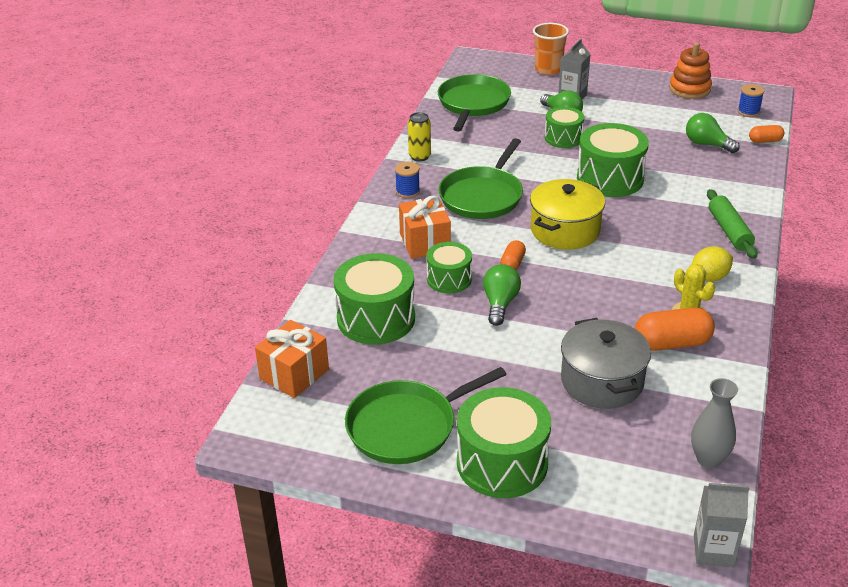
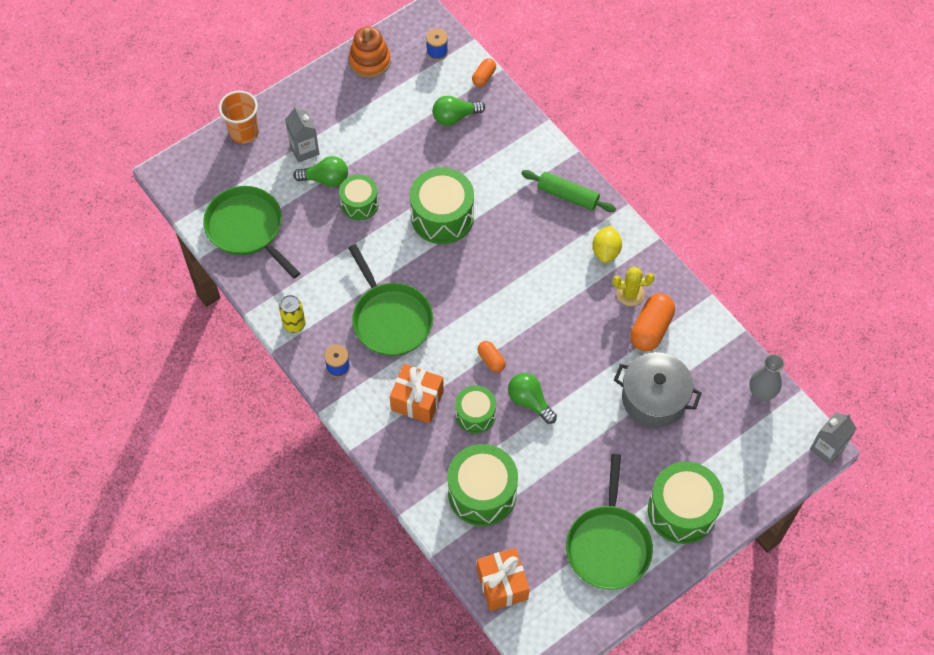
camera: 55 degrees left, 25 degrees up
yellow pot [530,179,605,250] -> none

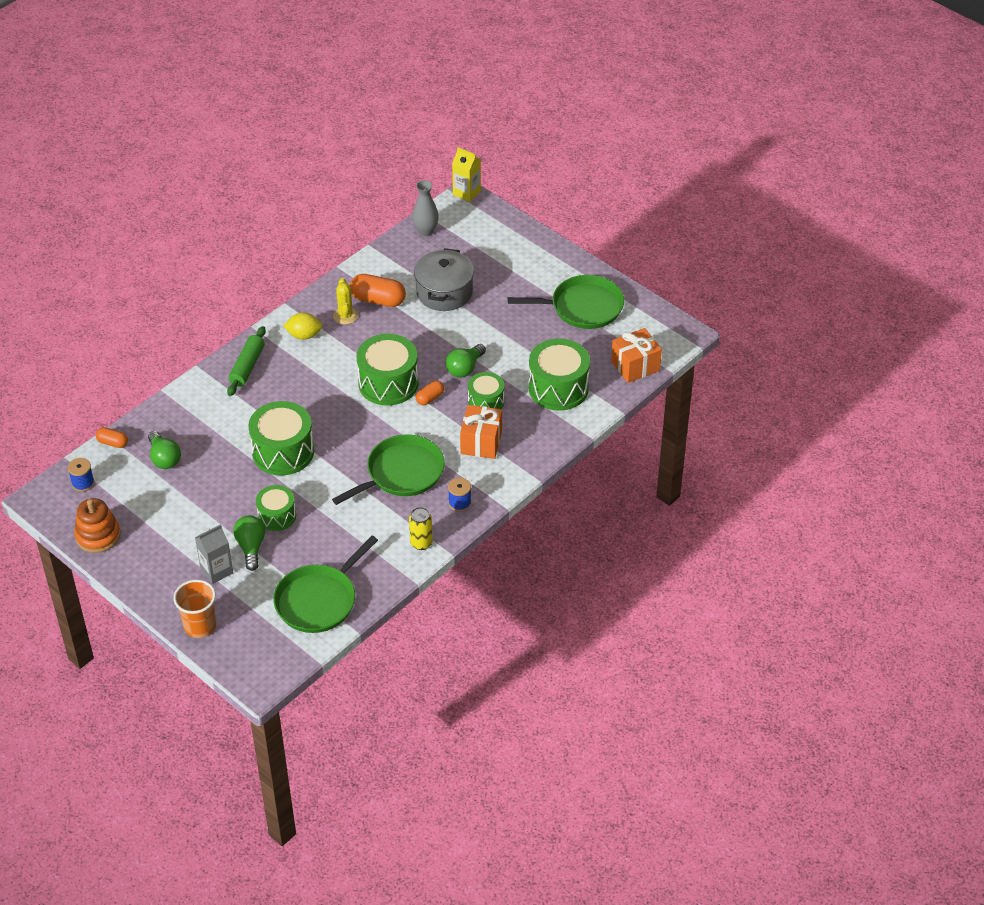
camera: 100 degrees left, 15 degrees down
green drum [648,462,724,544] -> green drum moved to [357,334,418,406]
grey carton [810,412,857,465] -> yellow carton [452,147,481,202]

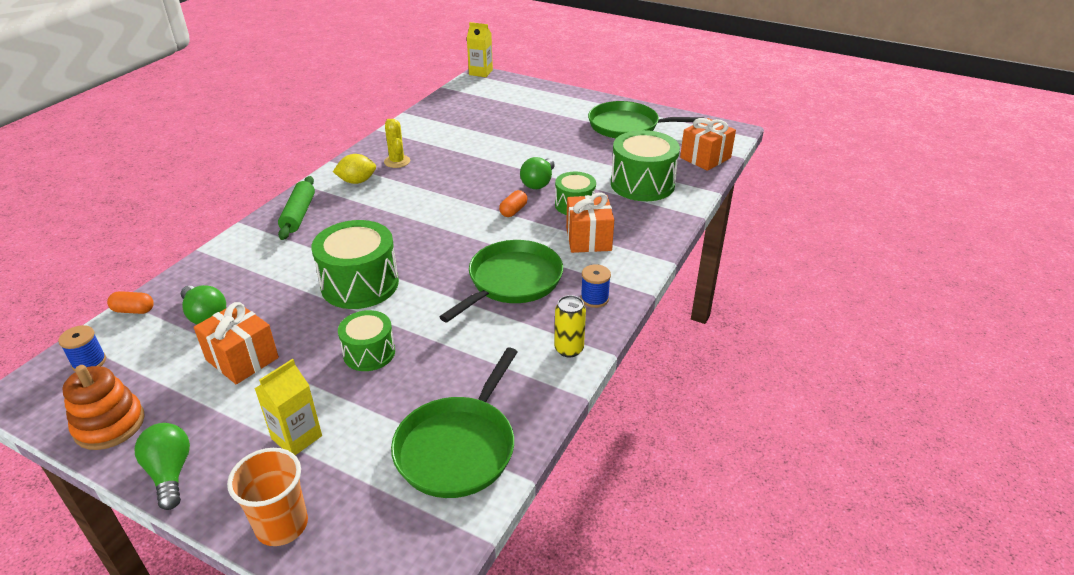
camera: 15 degrees left, 10 degrees down
grey carton [195,524,233,584] -> yellow carton [255,359,322,455]
green light bulb [233,516,265,571] -> green light bulb moved to [135,423,190,510]
orange capsule [350,274,406,307] -> none
green drum [357,334,418,406] -> none
grey vase [412,180,439,236] -> none
grey pot [414,248,474,311] -> none
green pan [508,275,624,329] -> green pan turned 150 degrees counterclockwise [588,101,704,139]
none -> orange gift [194,302,279,384]

